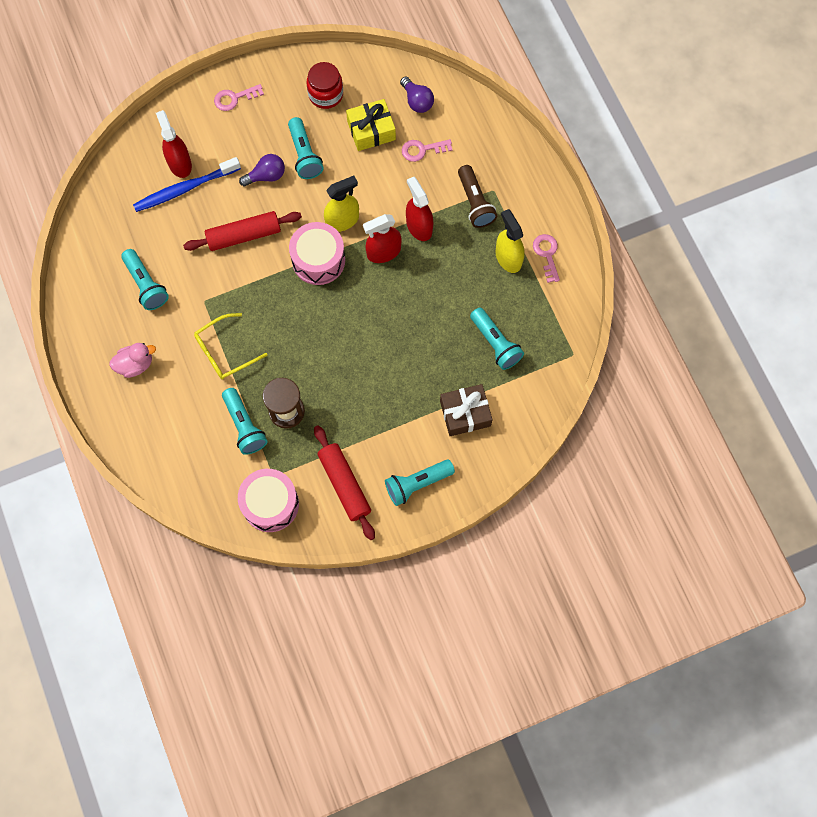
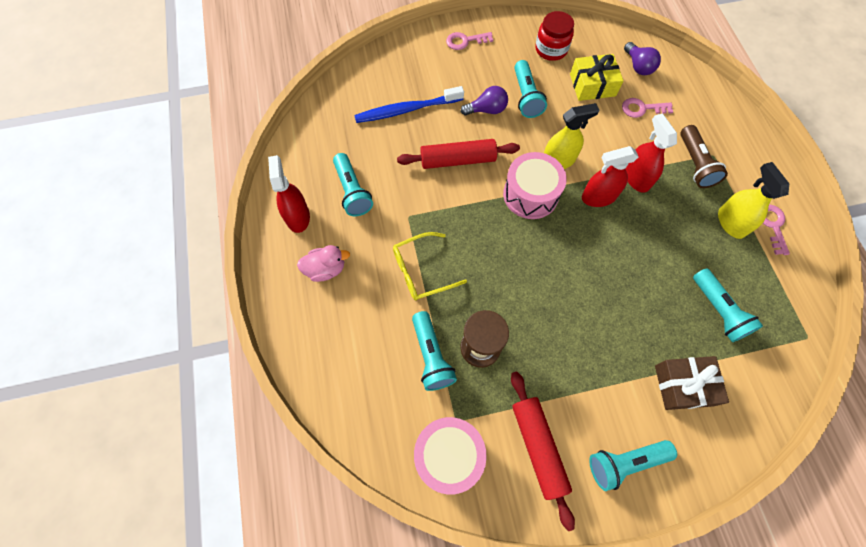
camera: 10 degrees right, 5 degrees down
red spray bottle [156,110,192,178] -> red spray bottle moved to [268,155,310,233]

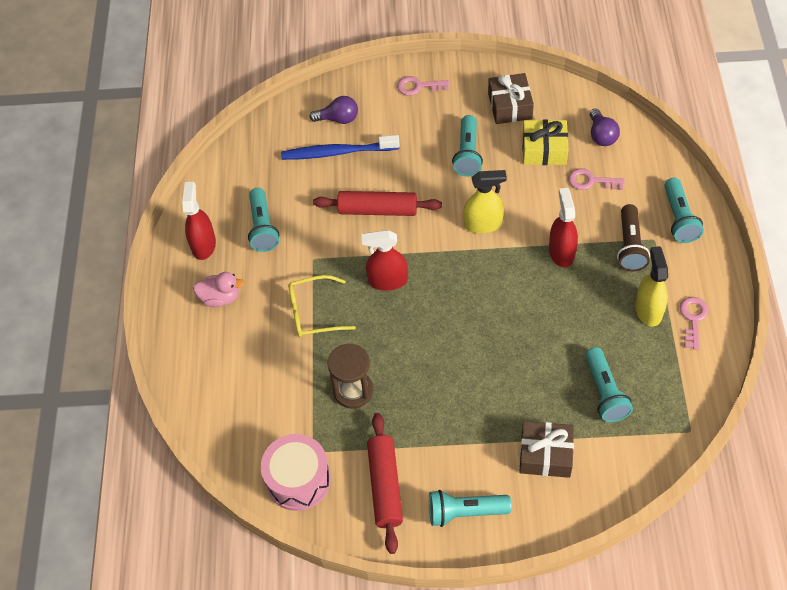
camera: 15 degrees right, 10 degrees down
turquoise flashlight [412,311,457,391] -> turquoise flashlight moved to [664,178,704,243]
purple light bulb [460,86,508,115] -> purple light bulb moved to [309,96,358,124]
pink drum [503,152,567,219] -> none
red jar [535,11,574,61] -> brown gift [488,73,534,124]
red spray bottle [582,146,639,207] -> red spray bottle moved to [362,230,408,291]

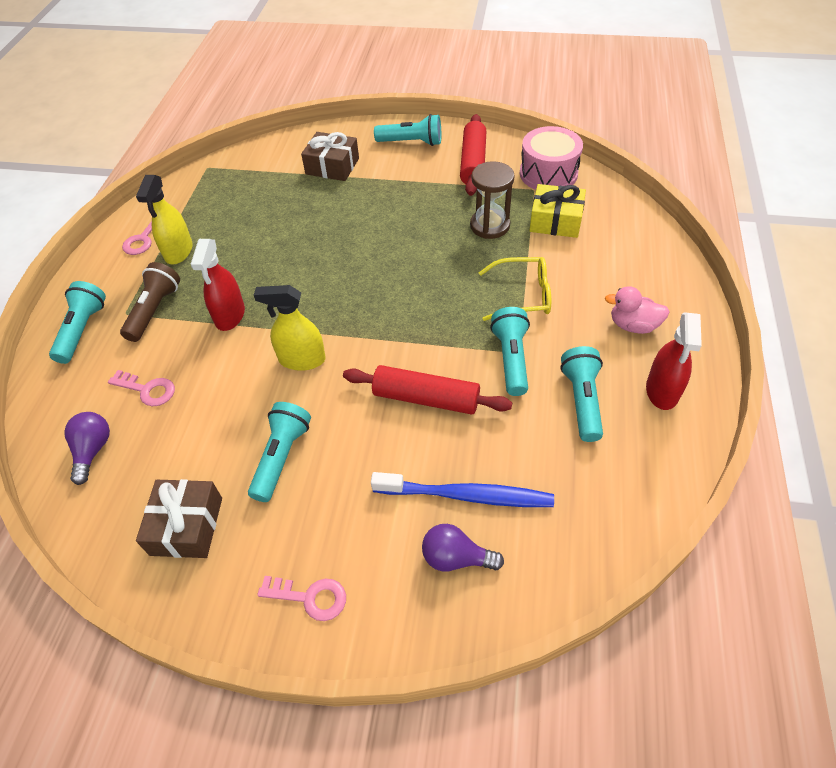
camera: 170 degrees left, 5 degrees down
red spray bottle [362,230,408,291] -> none
yellow gift [522,119,568,165] -> yellow gift moved to [529,184,586,238]
turquoise flashlight [585,347,633,422] -> turquoise flashlight moved to [490,307,530,396]

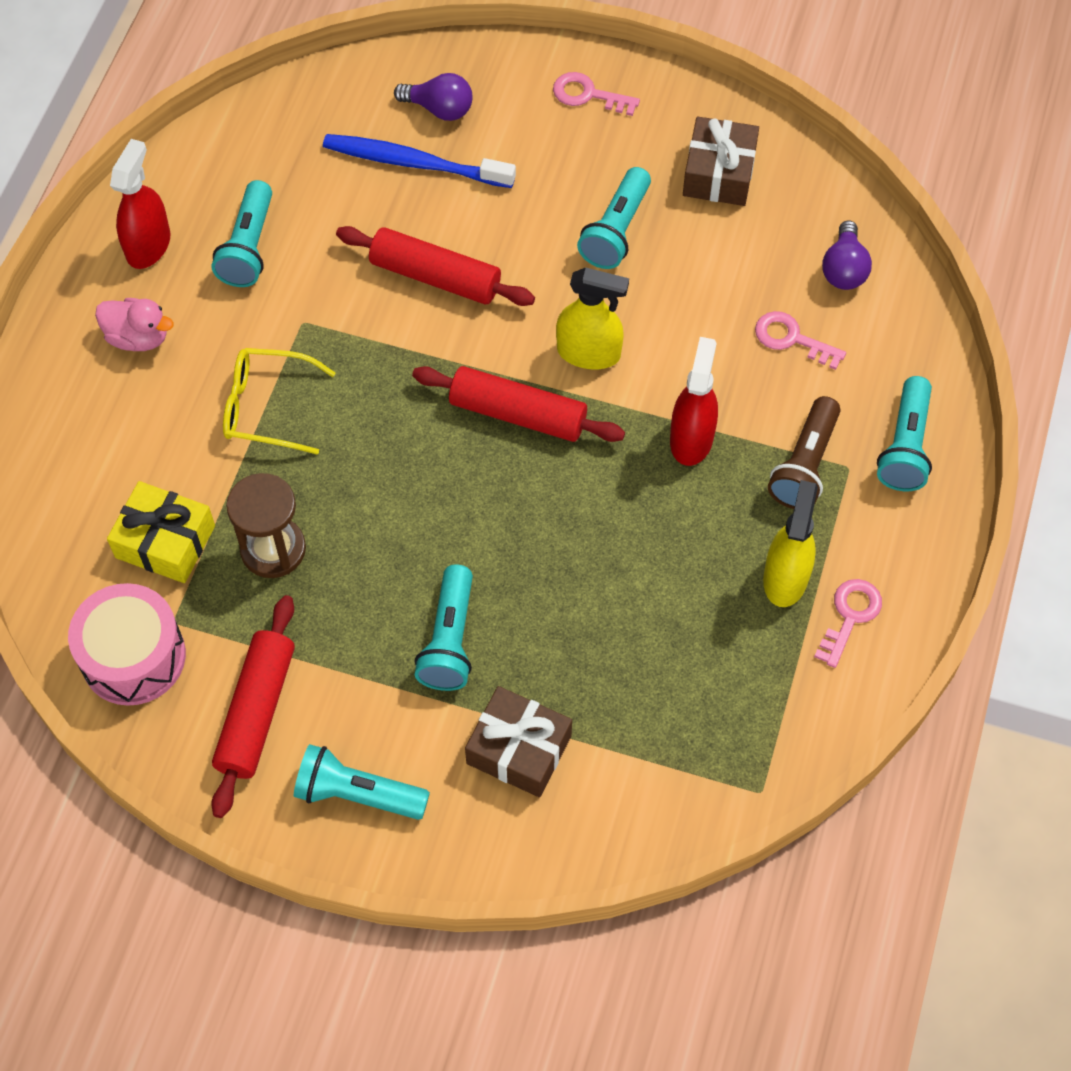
camera: 175 degrees left, 10 degrees up
turquoise flashlight [490,307,530,396] -> turquoise flashlight moved to [415,564,473,691]
none -> red rolling pin [412,366,625,442]

